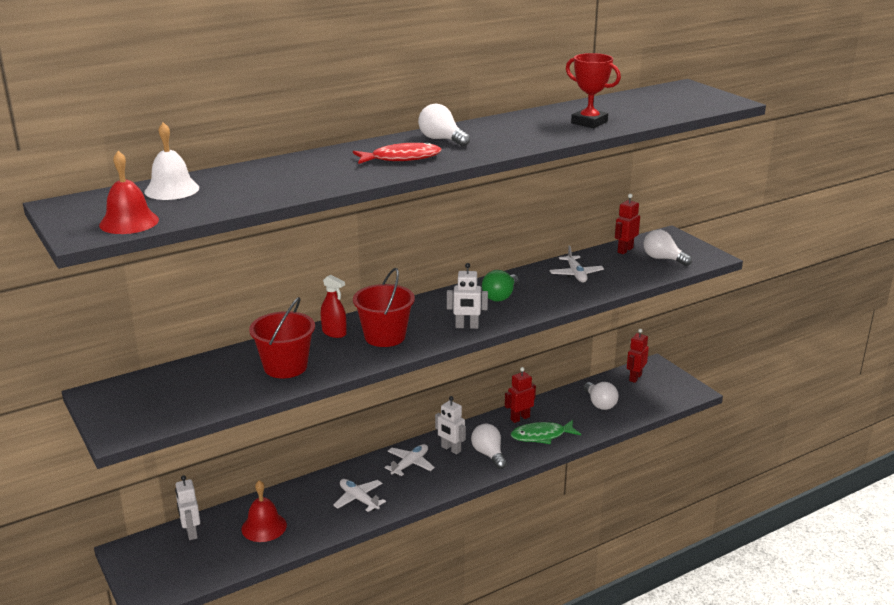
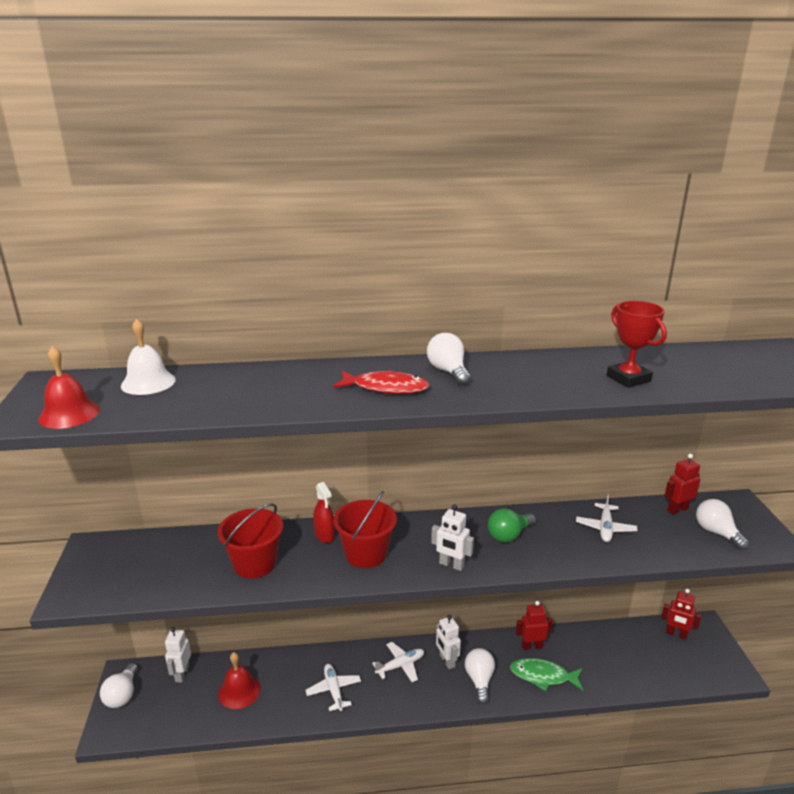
camera: 25 degrees right, 0 degrees up
white light bulb [584,382,619,410] -> white light bulb moved to [100,663,138,708]
red robot [627,329,649,383] -> red robot turned 120 degrees counterclockwise [661,589,701,640]

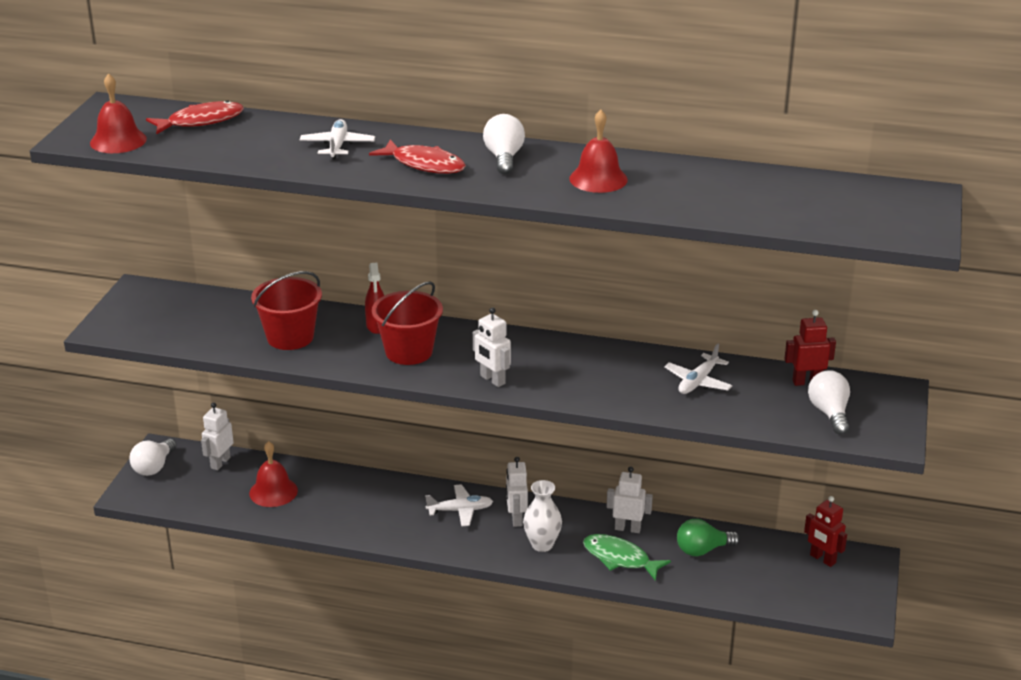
camera: 20 degrees right, 5 degrees up
white bell [121,319,176,395] -> red fish [146,100,244,134]
white plane [305,664,361,711] -> white plane moved to [300,119,375,160]
white light bulb [465,648,495,704] -> white vase [523,480,562,552]
green light bulb [488,508,536,542] -> green light bulb moved to [677,519,740,556]
red robot [516,601,552,650] -> white robot [607,467,653,533]
red trophy [607,301,667,388] -> none
none -> red bell [569,110,628,193]

